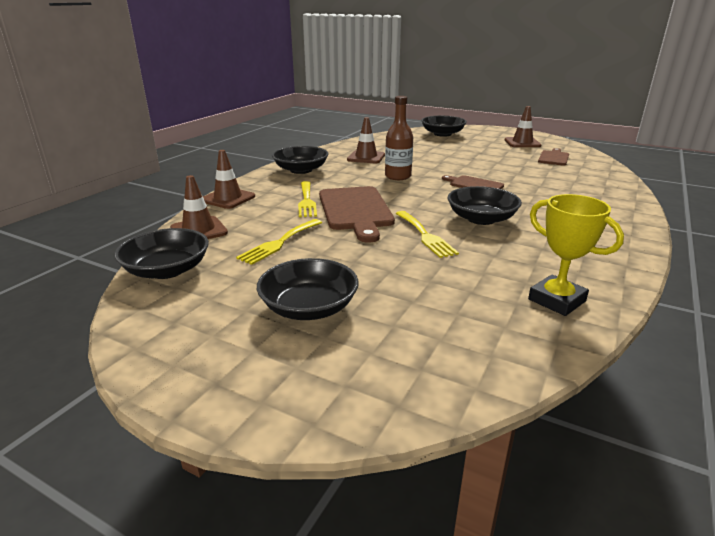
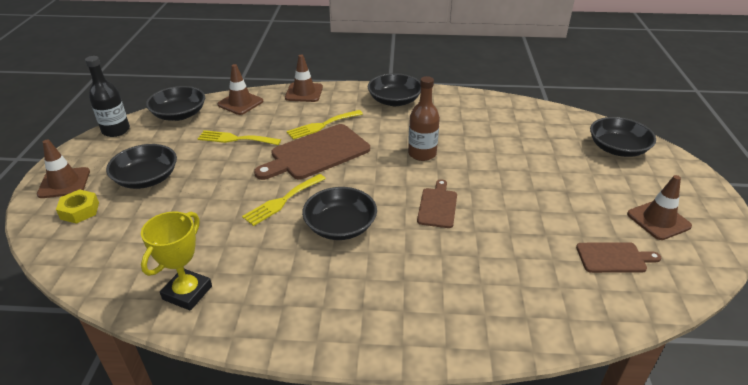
camera: 65 degrees right, 10 degrees up
brown traffic cone [347,117,385,163] -> brown traffic cone moved to [37,140,90,198]
none -> yellow nut [56,189,99,224]
none -> black bottle [85,56,130,137]

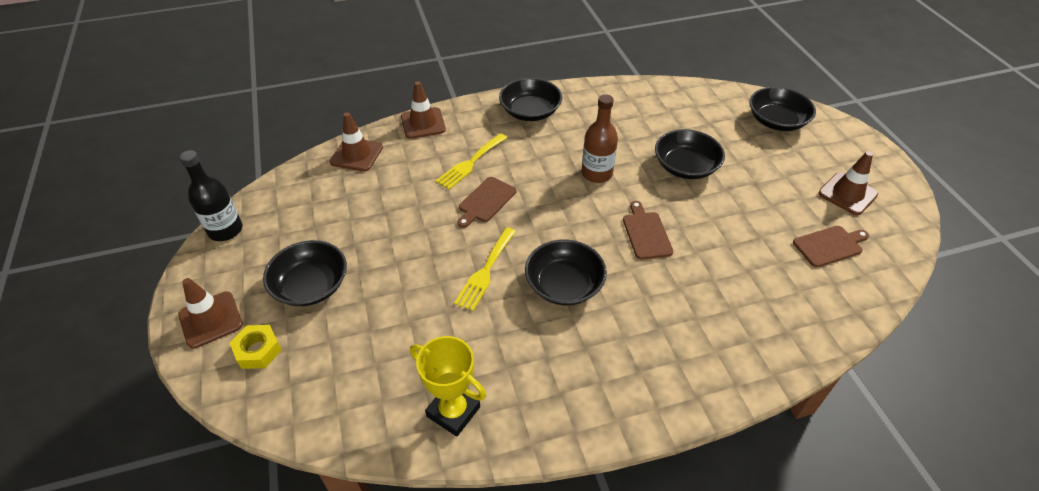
camera: 20 degrees left, 10 degrees up
yellow trophy [141,211,212,311] -> yellow trophy turned 60 degrees counterclockwise [410,336,486,436]
black bowl [146,86,205,121] -> black bowl moved to [655,129,725,179]
yellow fork [198,130,281,145] -> none
brown cutting board [254,124,370,180] -> brown cutting board [458,177,517,228], size x0.55

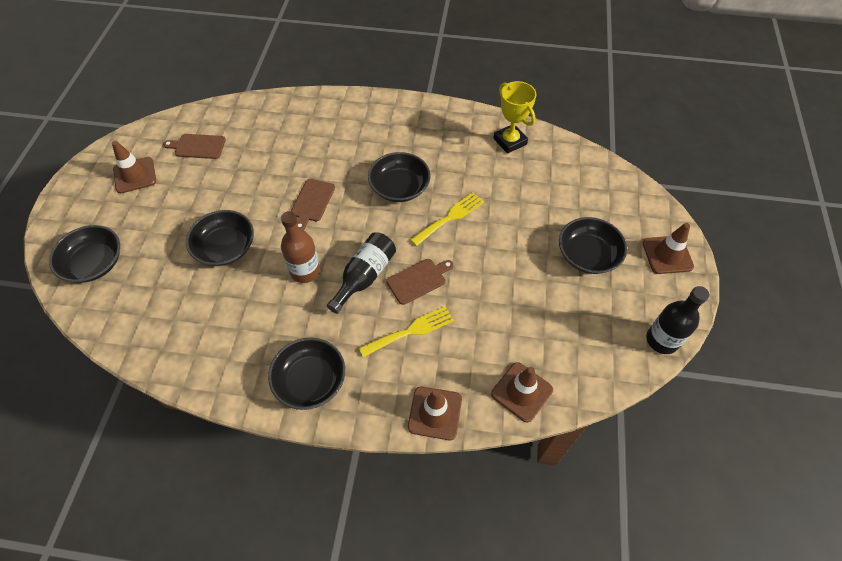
camera: 155 degrees left, 10 degrees up
yellow nut [230,325,281,369] -> none
none -> black bottle [327,232,396,314]

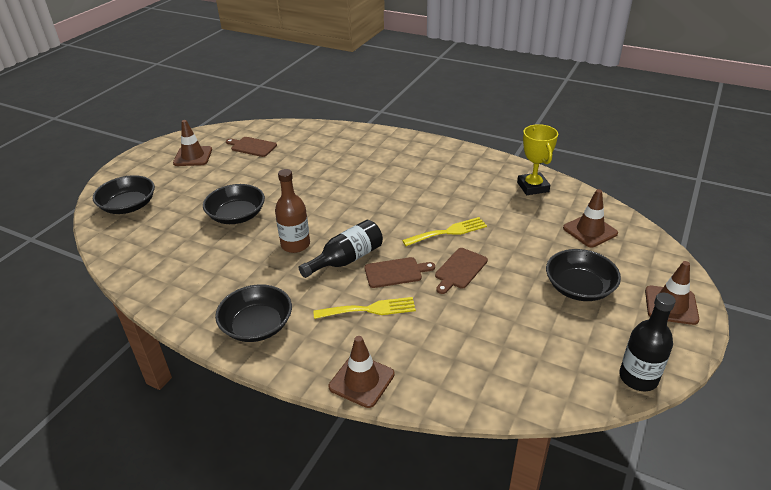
camera: 20 degrees right, 20 degrees down
brown cutting board [291,179,335,230] -> brown cutting board moved to [435,248,488,294]
black bowl [368,152,430,202] -> none
brown traffic cone [491,362,553,423] -> brown traffic cone moved to [563,189,618,247]

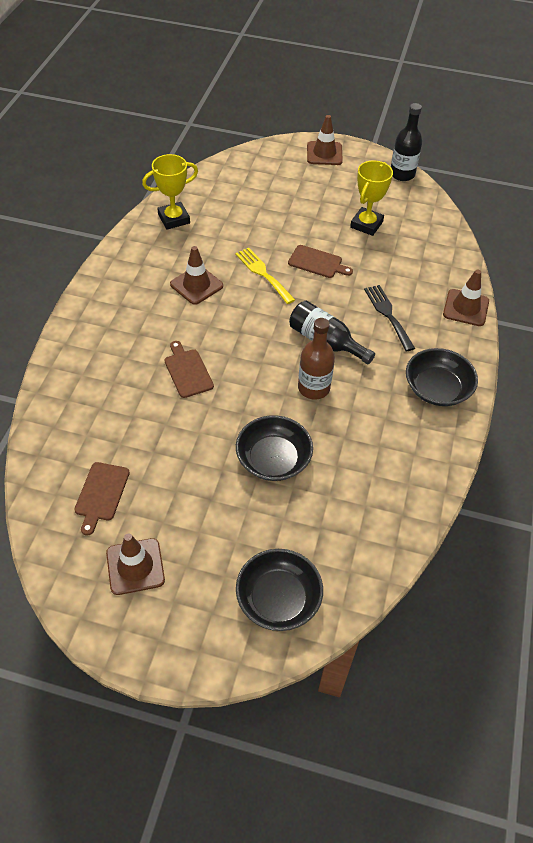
camera: 105 degrees left, 15 degrees up
yellow fork [313,297,416,319] -> black fork [364,285,415,352]
brown cutting board [365,257,435,288] -> brown cutting board moved to [164,341,214,398]
black bowl [546,249,621,301] -> none
brown traffic cone [563,189,618,247] -> brown traffic cone moved to [170,246,223,305]
none -> yellow trophy [350,161,393,236]

